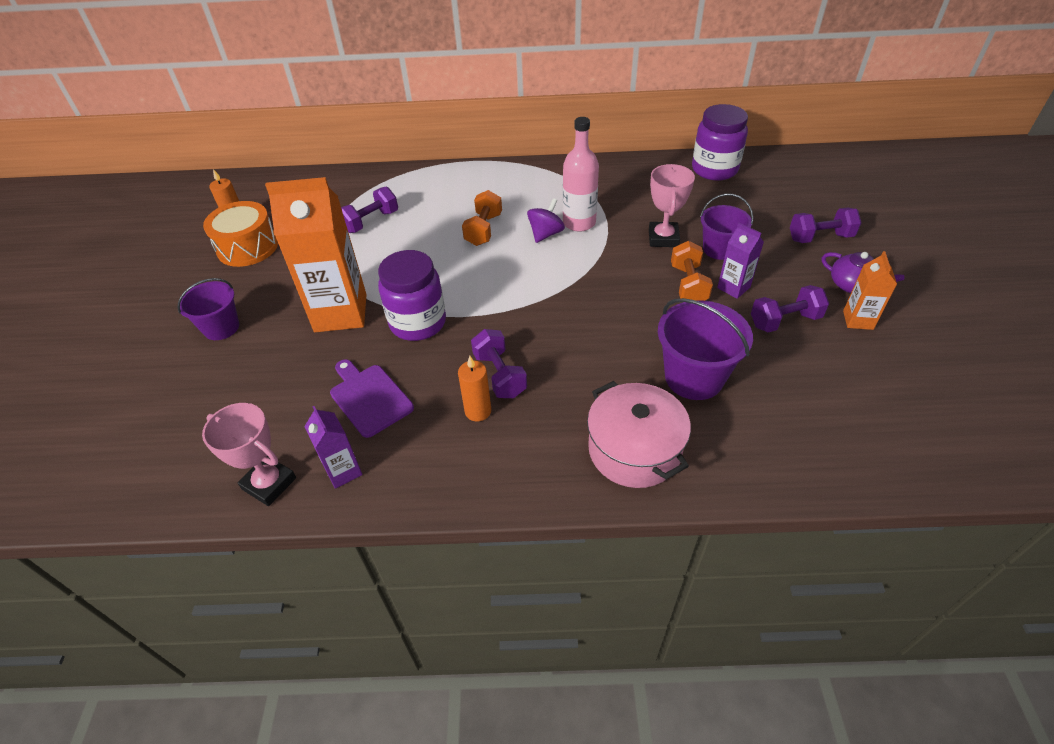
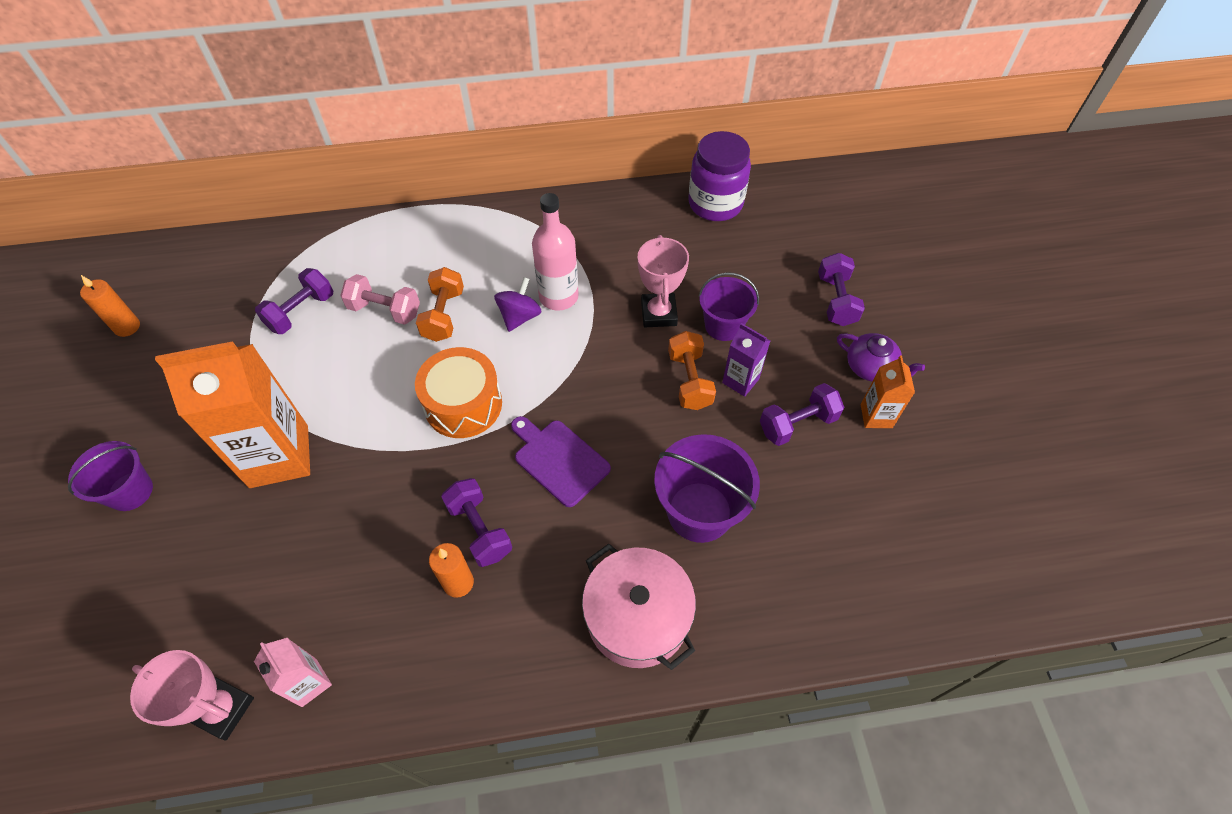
camera: 10 degrees left, 10 degrees up
orange drum [203,201,278,267] -> orange drum moved to [415,347,502,438]
purple carton [304,406,362,489] -> pink carton [254,638,332,707]
purple cutting board [330,359,414,438] -> purple cutting board moved to [511,416,611,507]
purple jar [378,250,446,341] -> none
purple dumbbell [790,208,861,243] -> purple dumbbell turned 75 degrees counterclockwise [818,253,865,326]
none -> pink dumbbell [340,274,420,325]

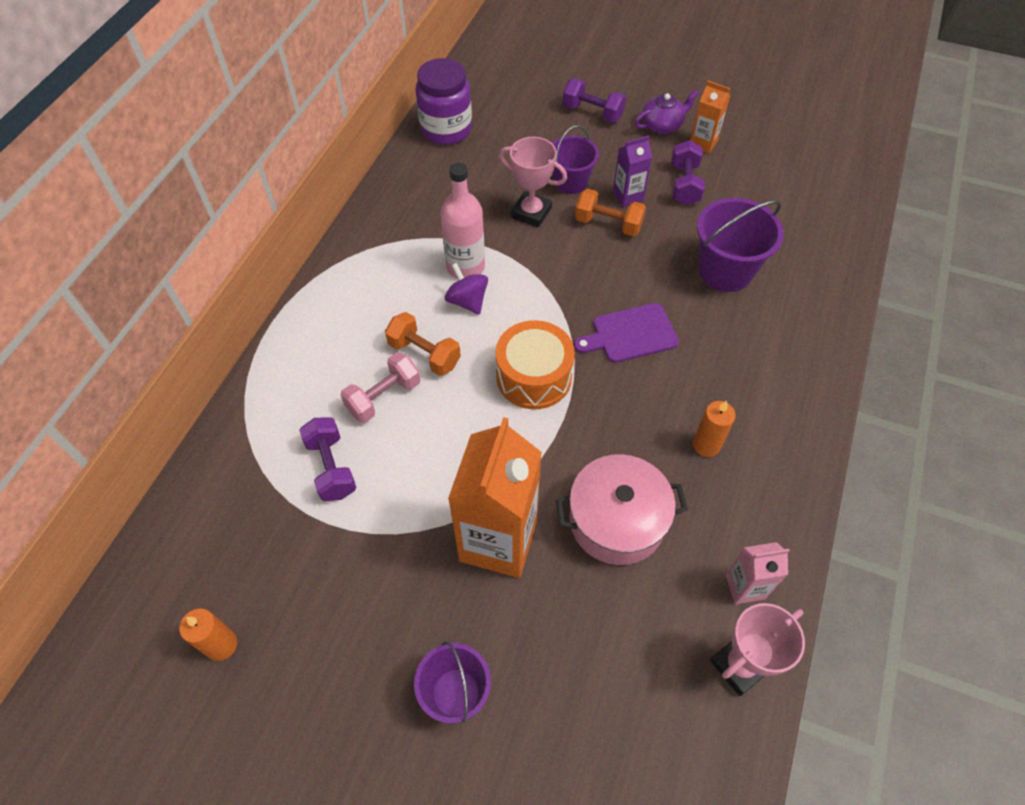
camera: 60 degrees left, 0 degrees up
purple dumbbell [441,478,512,567] -> none
pink pot [582,544,696,670] -> pink pot moved to [556,454,688,565]

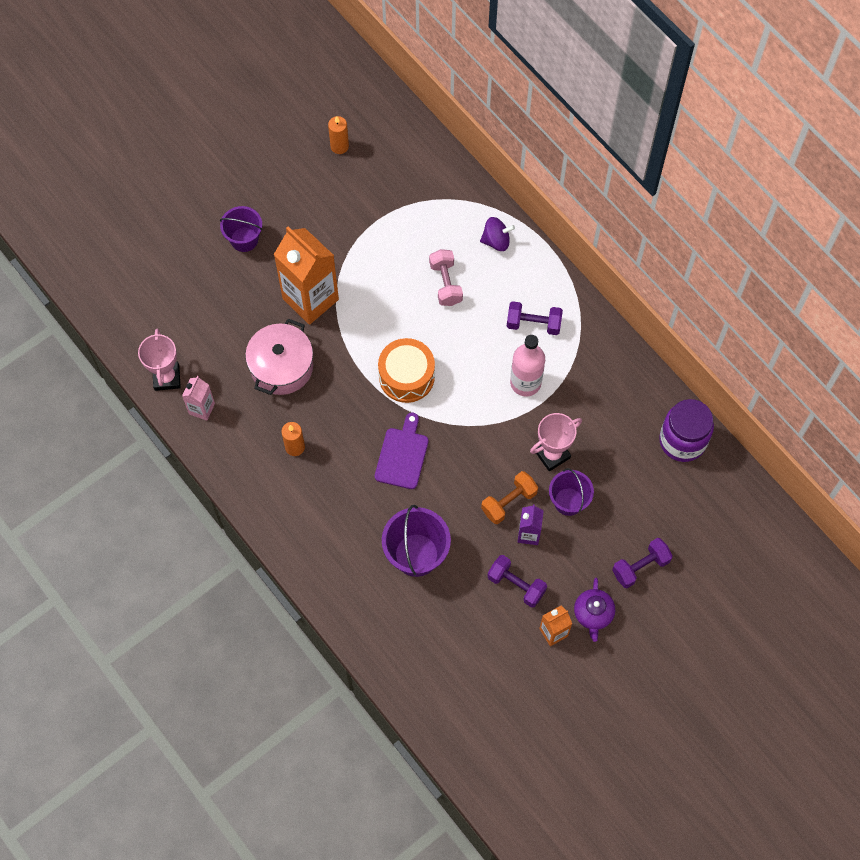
camera: 120 degrees right, 10 degrees up
purple dumbbell [299,417,356,501] -> purple dumbbell moved to [507,301,563,335]
orange dumbbell [385,312,461,376] -> none
purple spinning top [445,263,488,315] -> purple spinning top moved to [480,217,515,251]

